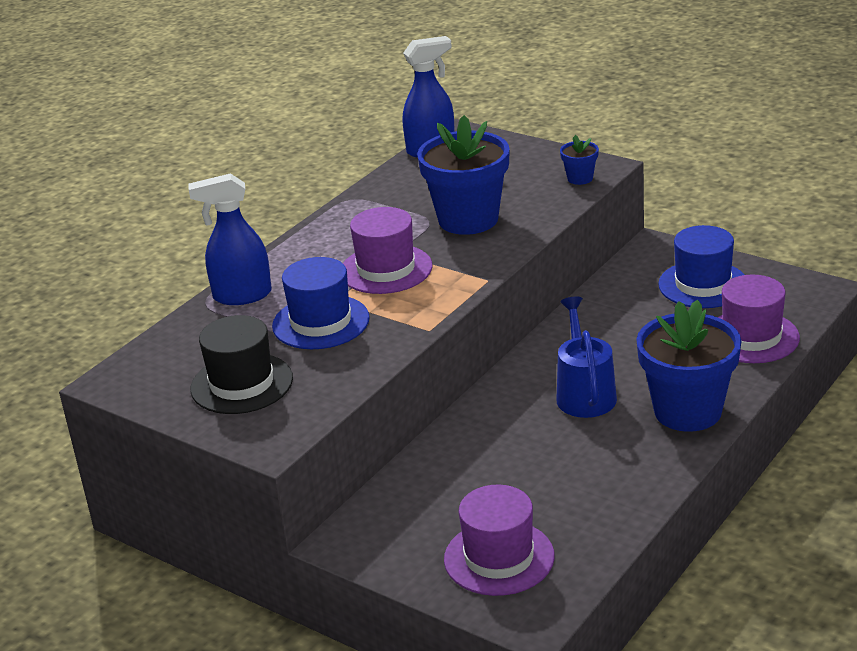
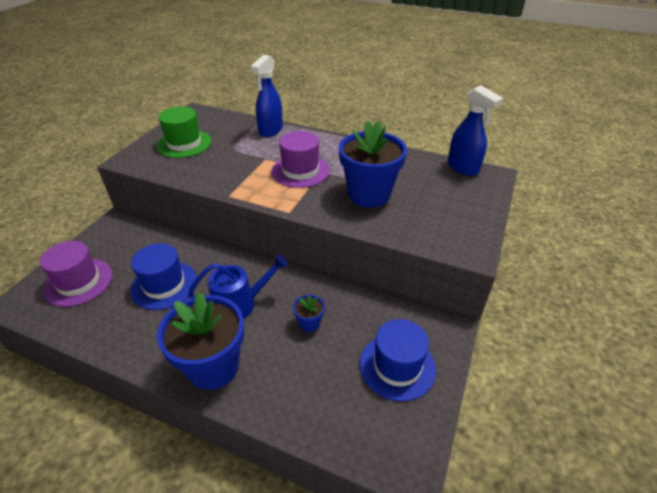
camera: 75 degrees right, 10 degrees up
blue spray bottle [188,173,272,305] -> blue spray bottle turned 135 degrees counterclockwise [250,55,283,137]
black hat [190,315,293,414] -> green hat [157,107,212,158]
blue hat [272,257,370,349] -> blue hat moved to [130,243,197,310]
blue flower pot [560,135,599,185] -> blue flower pot moved to [293,295,325,332]
purple hat [718,275,800,363] -> none

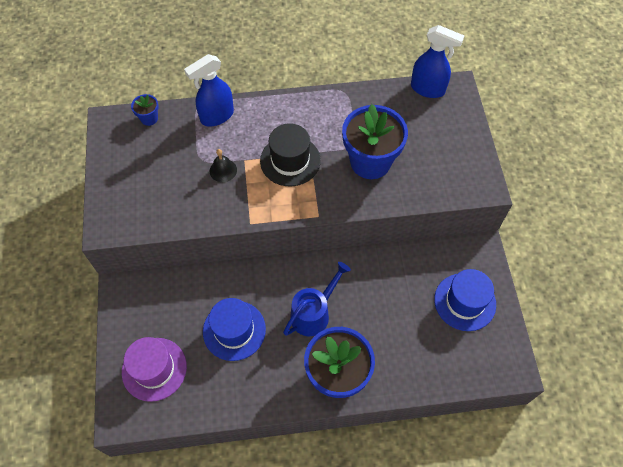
camera: 30 degrees left, 20 degrees up
green hat [157,107,212,158] -> none
blue spray bottle [250,55,283,137] -> blue spray bottle turned 60 degrees clockwise [184,54,234,126]
purple hat [271,131,330,188] -> black hat [260,123,321,186]
blue flower pot [293,295,325,332] -> blue flower pot moved to [131,94,159,126]
none -> black bell [210,149,237,182]

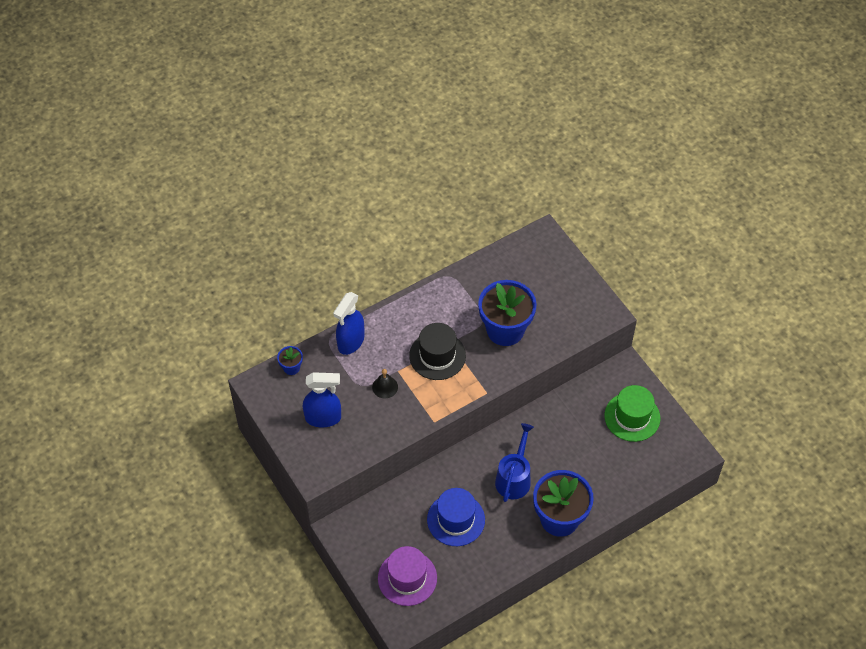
camera: 25 degrees left, 5 degrees down
blue spray bottle [411,25,464,98] -> blue spray bottle moved to [303,372,341,427]
blue hat [434,269,496,331] -> green hat [604,385,660,442]

